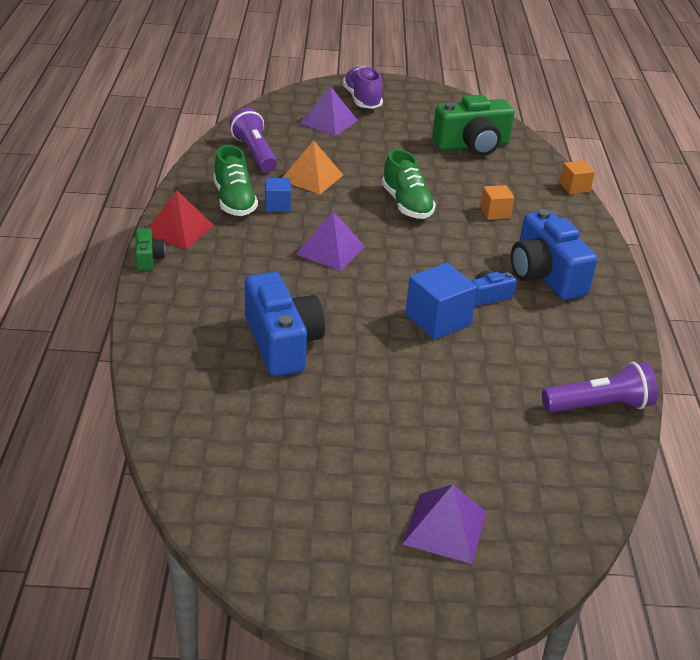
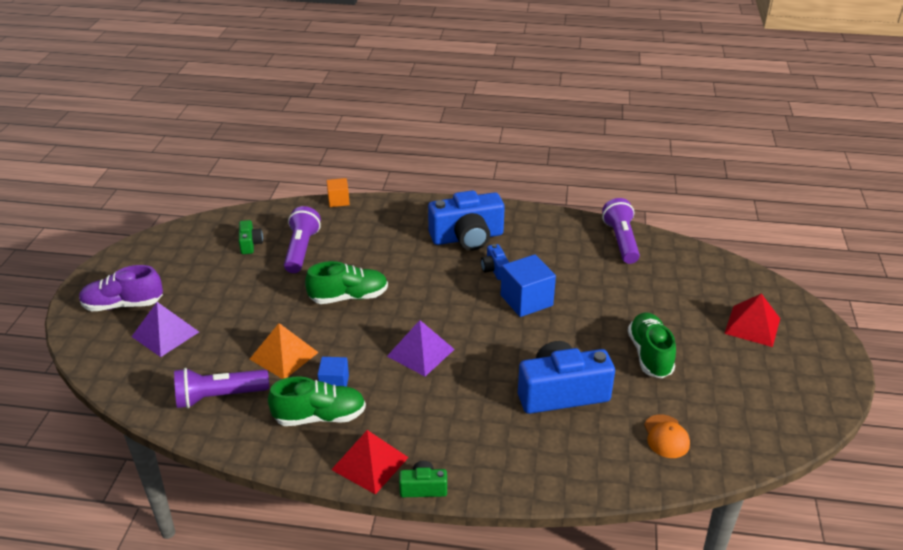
camera: 80 degrees left, 0 degrees up
purple pyramid [402,484,487,564] -> red pyramid [724,293,780,347]
green camera [432,94,515,156] -> green camera [239,220,263,254], size x0.47
orange cube [480,185,514,220] -> none
none -> purple flashlight [284,206,321,273]
none -> green shoe [628,312,676,379]
none -> orange cap [644,415,690,458]

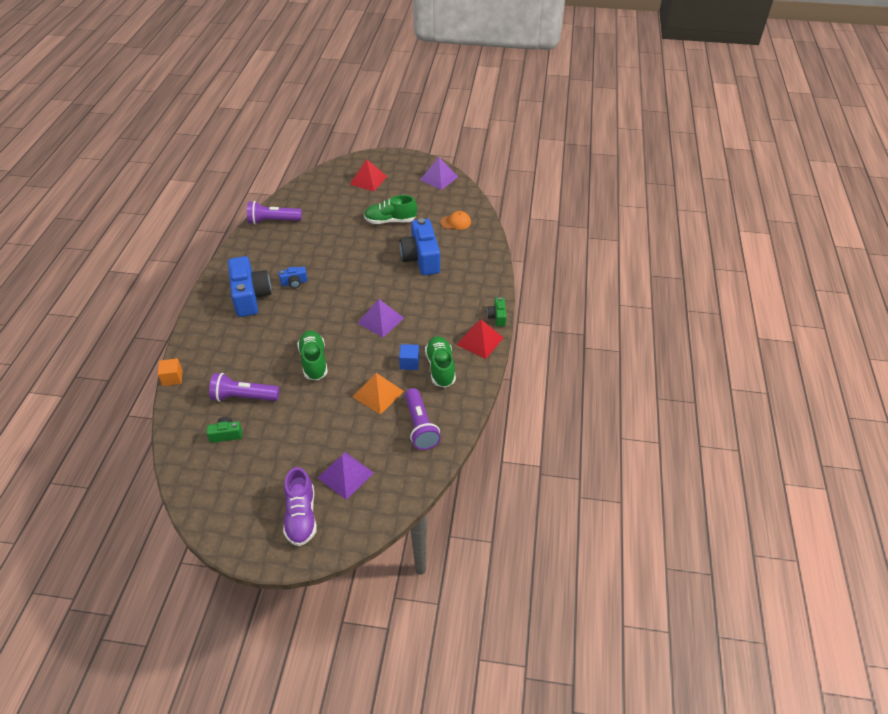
camera: 90 degrees left, 10 degrees up
blue cube [500,254,556,317] -> none
none -> purple pyramid [420,157,458,190]

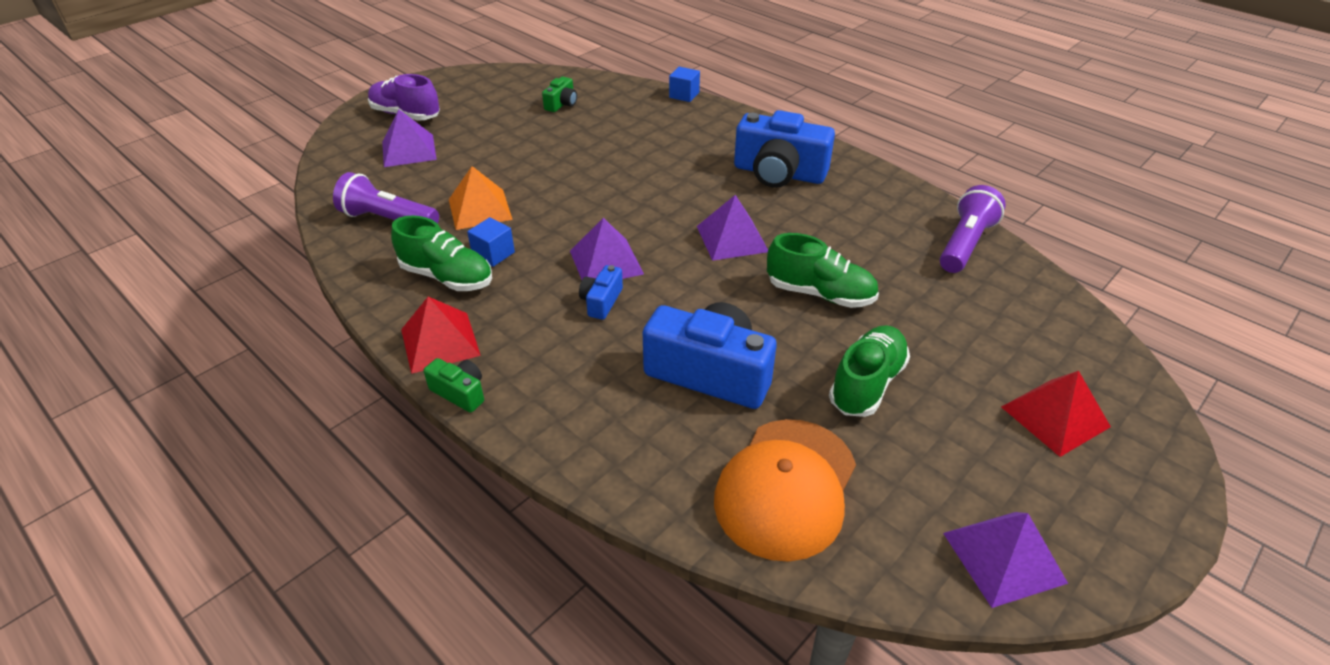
camera: 125 degrees right, 5 degrees down
orange cube [158,358,183,386] -> blue cube [669,67,700,102]
purple flashlight [209,373,280,402] -> none
blue camera [279,266,308,289] -> blue camera moved to [579,265,623,320]
green shoe [297,331,328,381] -> green shoe moved to [767,233,879,308]
orange cap [440,211,471,230] -> orange cap [714,419,856,562], size x2.05
none -> purple pyramid [697,195,768,261]

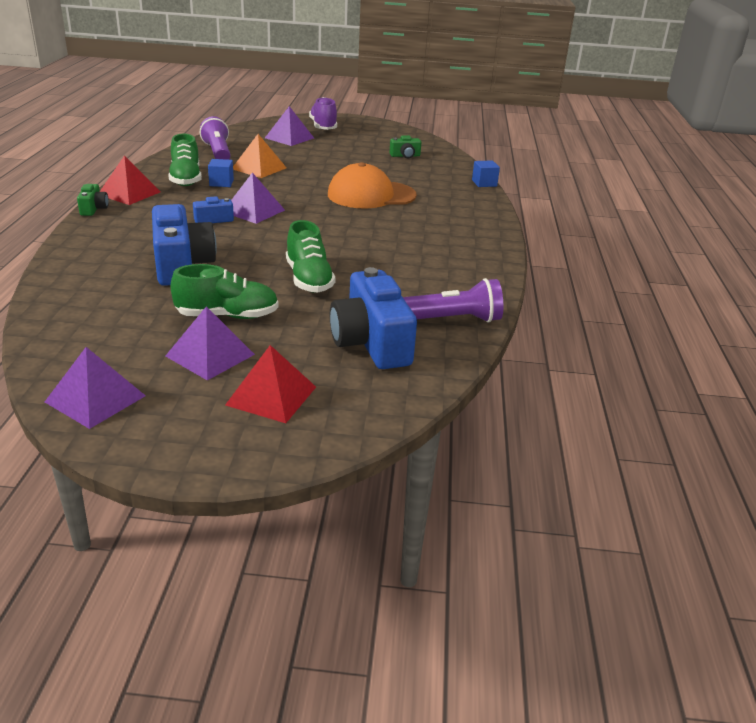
camera: 50 degrees right, 10 degrees down
purple pyramid [697,195,768,261] -> purple pyramid moved to [166,306,255,380]
orange cap [714,419,856,562] -> orange cap moved to [328,162,417,209]
blue camera [734,110,835,188] -> blue camera moved to [330,267,417,369]

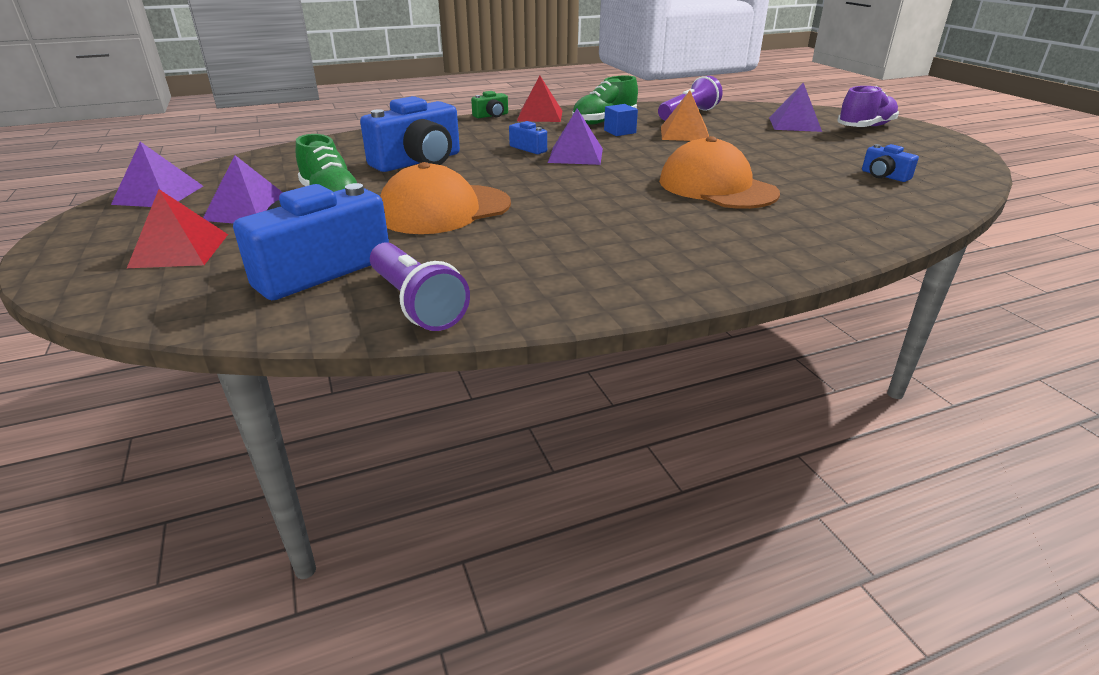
camera: 65 degrees right, 0 degrees up
green shoe [286,220,336,293] -> orange cap [380,162,511,234]
green camera [389,135,421,158] -> blue camera [862,144,919,182]
blue cube [472,160,500,187] -> none

